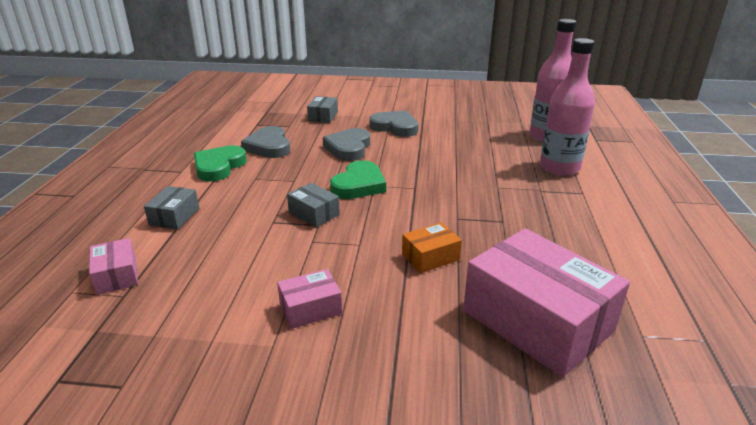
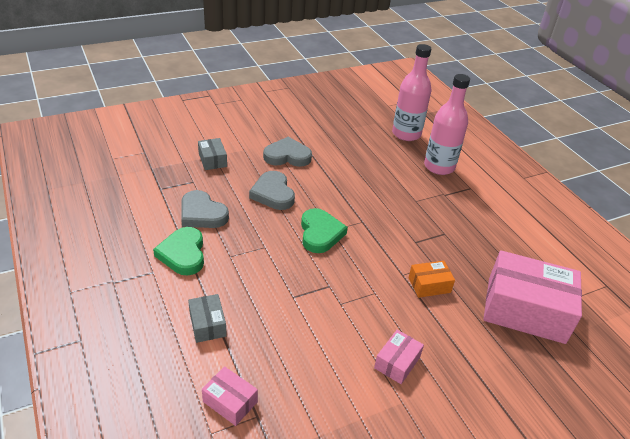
camera: 35 degrees left, 10 degrees up
grey box [287,183,340,227] -> none
orange box [402,223,462,273] -> orange box turned 45 degrees clockwise [408,261,455,298]

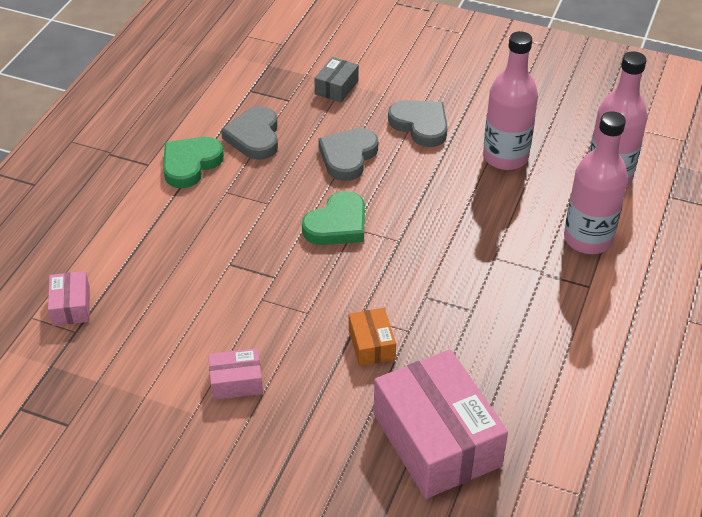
camera: 50 degrees right, 5 degrees up
grey box [188,294,227,343] -> none
orange box [408,261,455,298] -> orange box turned 45 degrees clockwise [349,308,396,366]
none -> pink bottle [483,31,538,170]

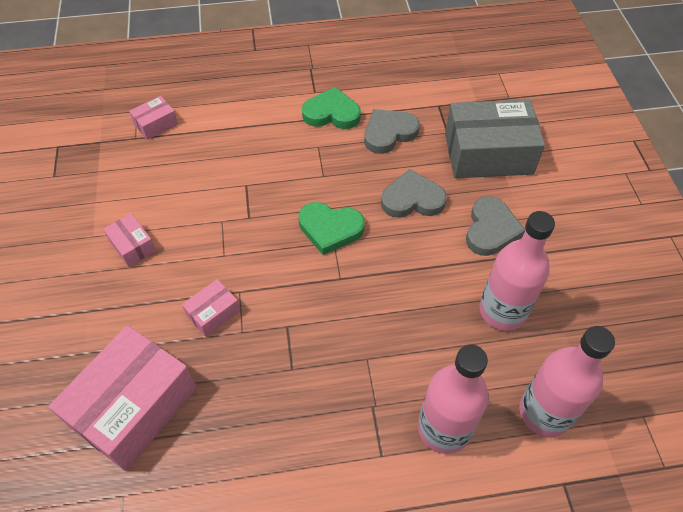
camera: 60 degrees right, 10 degrees up
grey box [314,57,359,102] -> grey box [445,99,545,178], size x2.18
orange box [349,308,396,366] -> pink box [182,279,240,337]

